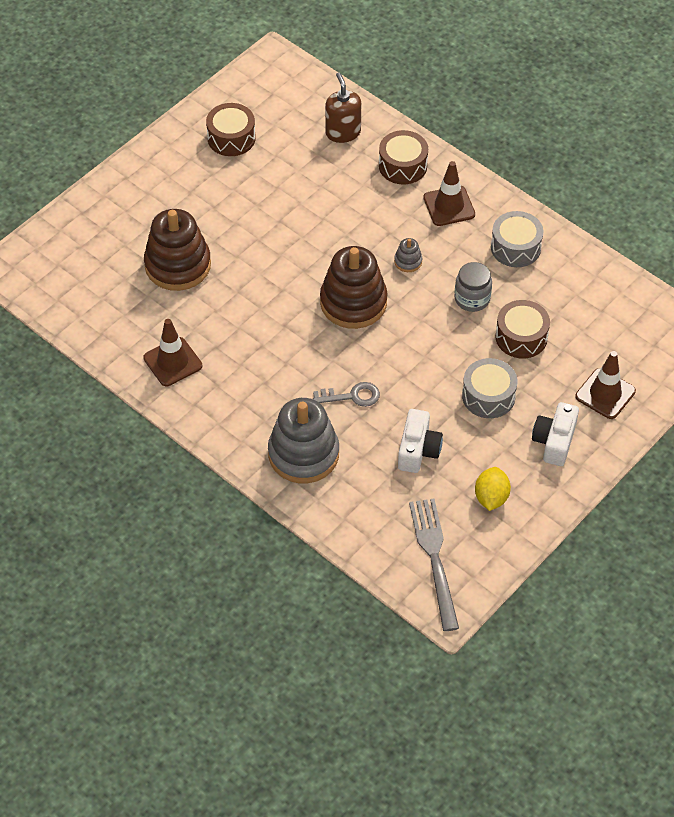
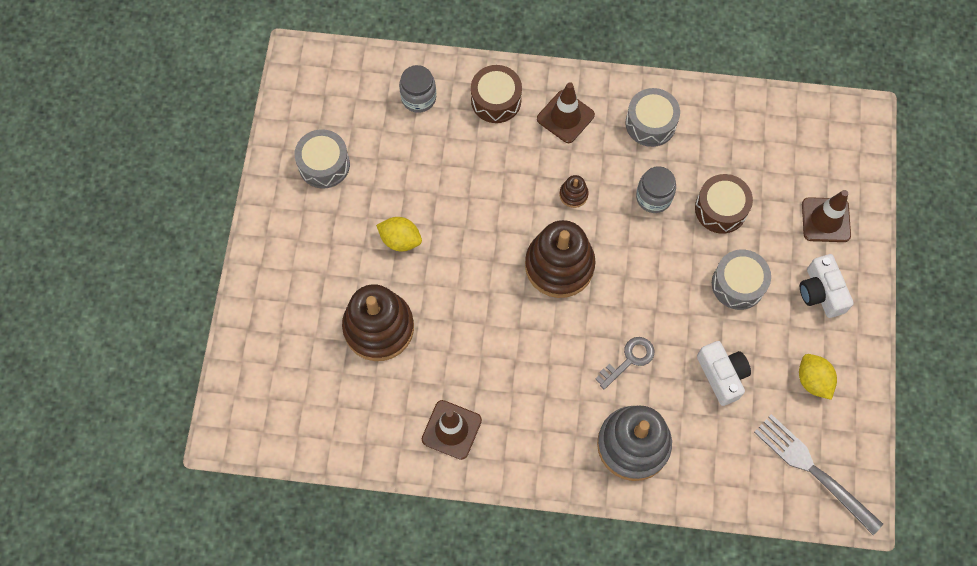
camera: 35 degrees left, 15 degrees up
brown drum [206,103,256,156] -> grey drum [294,129,350,188]
brown soap dispenser [325,73,361,143] -> grey jar [399,65,436,113]
grey stacking toy [394,238,422,272] -> brown stacking toy [559,175,589,208]
none -> yellow lemon [376,217,422,251]

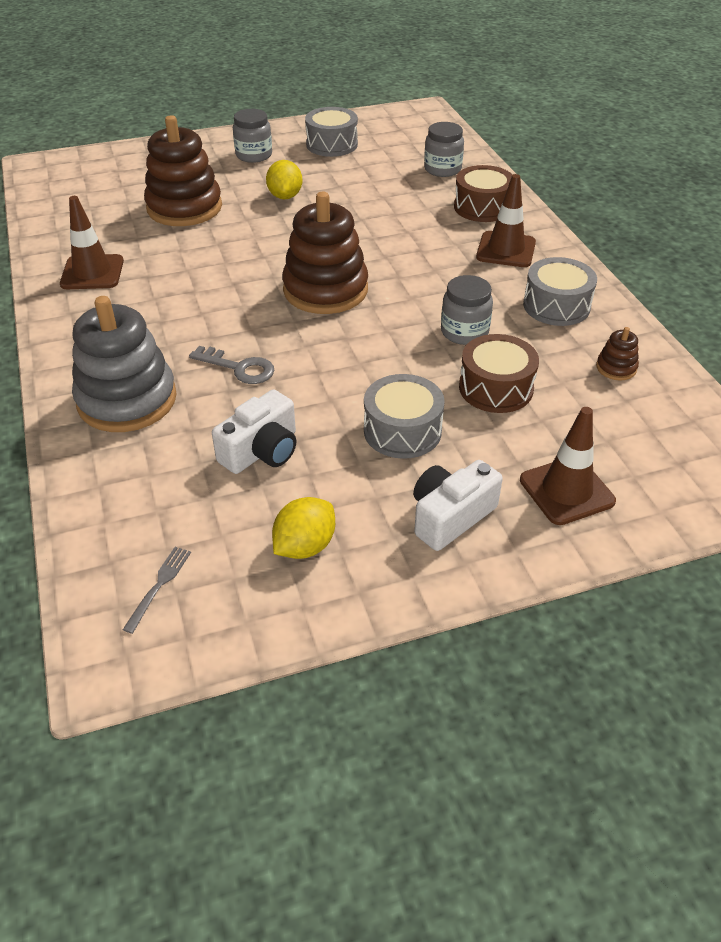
camera: 65 degrees right, 25 degrees down
brown stacking toy [559,175,589,208] -> brown stacking toy moved to [596,327,639,380]
grey fork [754,414,883,535] -> grey fork [123,547,191,634], size x0.44
none -> grey jar [233,109,272,163]

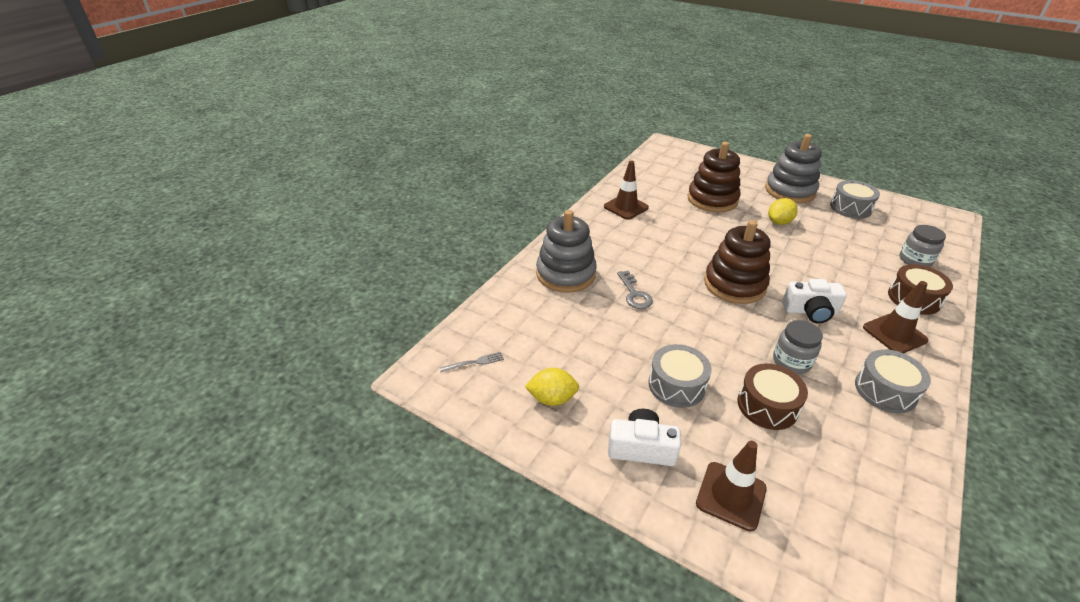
camera: 50 degrees right, 5 degrees down
white camera [212,390,296,474] -> white camera moved to [782,279,847,323]
grey jar [233,109,272,163] -> grey stacking toy [765,134,822,203]
brown stacking toy [596,327,639,380] -> none

